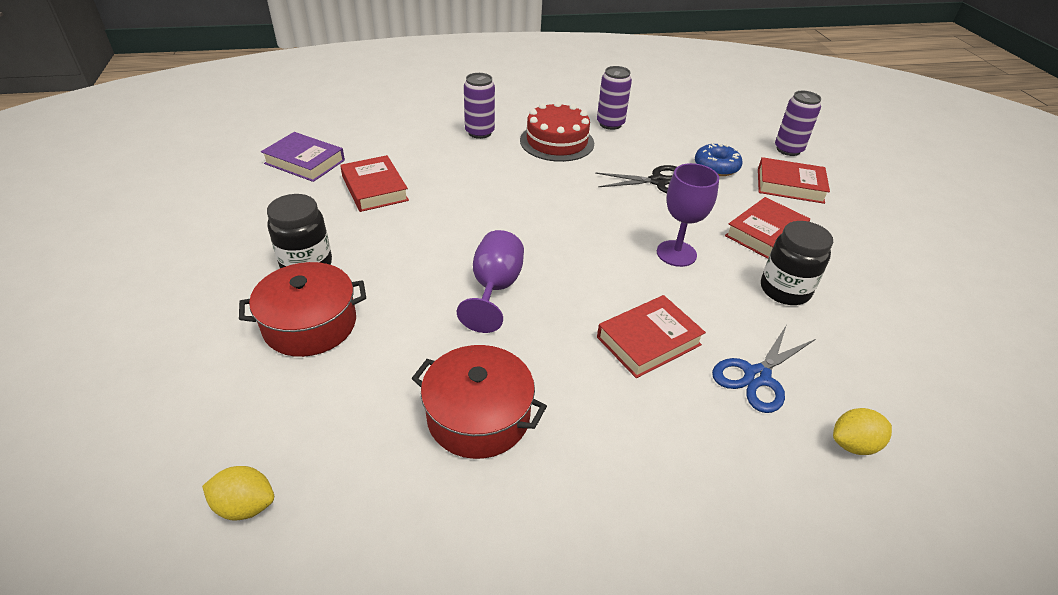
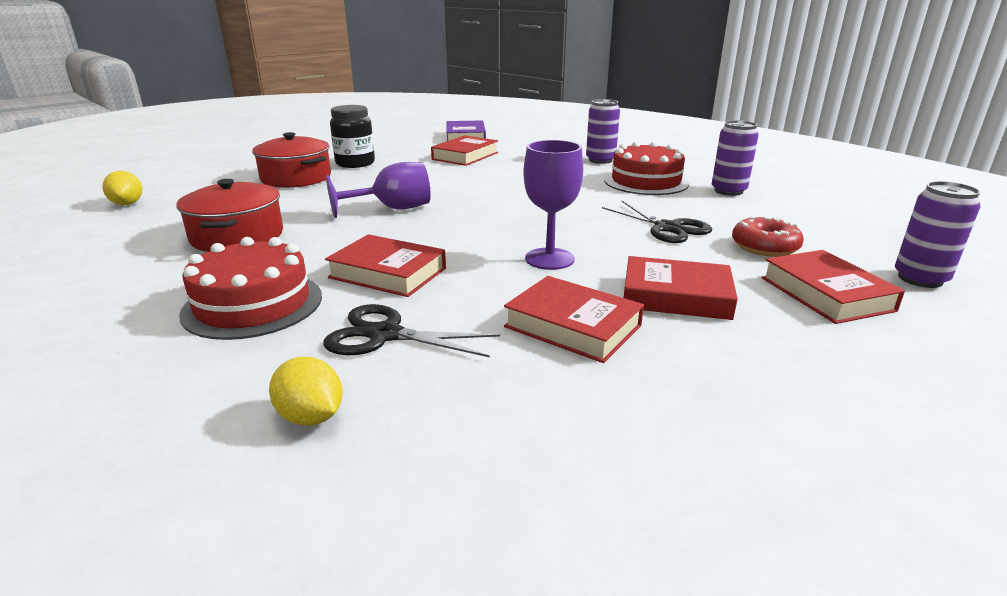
camera: 60 degrees right, 15 degrees down
blue donut [695,143,743,176] -> red donut [732,217,804,257]
blue scissors [712,326,815,413] -> black scissors [323,304,500,357]
black jar [761,221,833,305] -> red book [504,276,644,363]
none -> red cake [179,237,322,340]

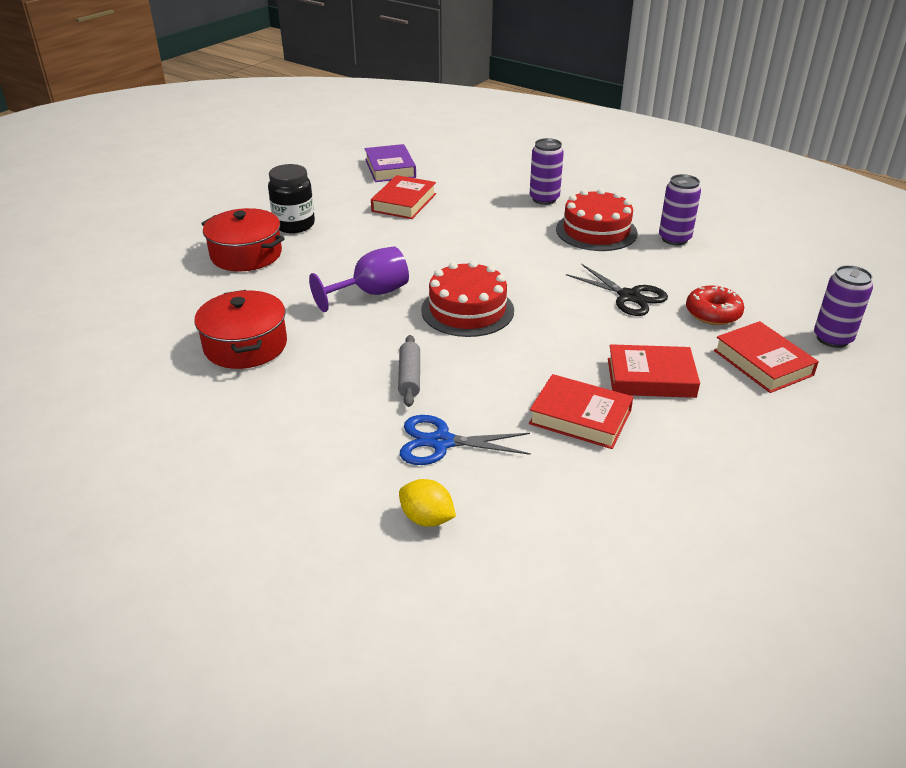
camera: 10 degrees left, 10 degrees up
yellow lemon [102,171,142,205] -> none
red cake [179,237,322,340] -> red cake moved to [421,261,514,337]
black scissors [323,304,500,357] -> blue scissors [400,415,531,465]
red book [325,234,446,297] -> grey rolling pin [398,335,420,407]
purple goblet [523,140,583,270] -> none

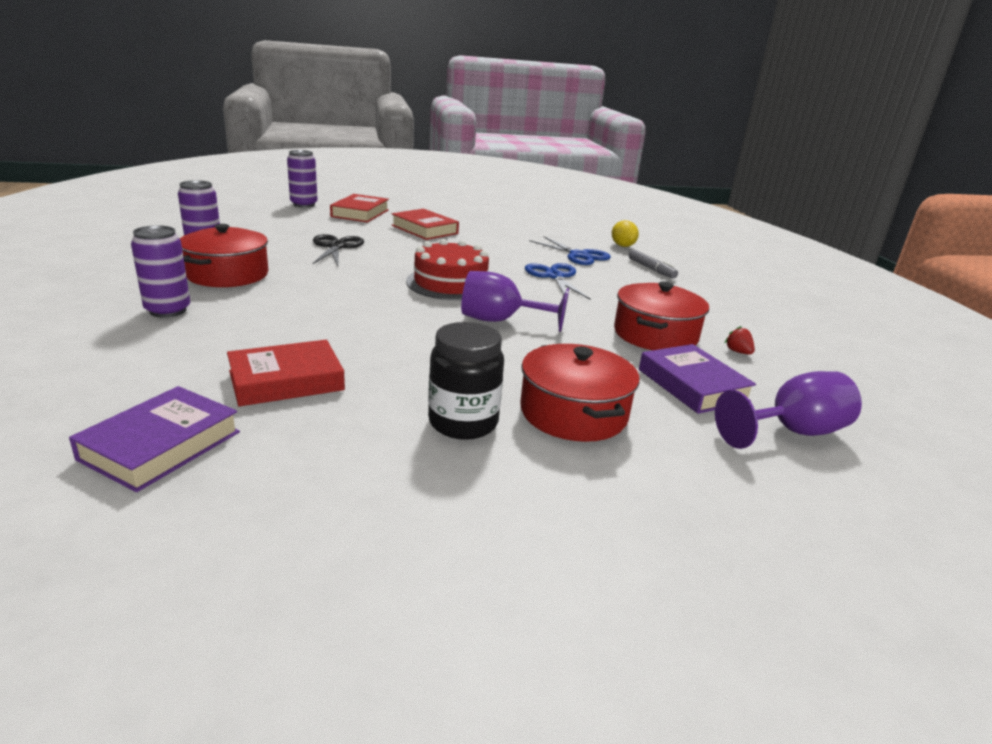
camera: 140 degrees left, 10 degrees down
grey rolling pin [398,335,420,407] -> blue scissors [525,263,591,300]
red book [529,374,633,449] -> none
red cake [556,188,638,251] -> red pot [180,224,268,287]
red donut [686,286,744,325] -> none
none -> grey marker [628,249,678,279]
none -> purple book [639,344,756,414]
none -> purple goblet [715,371,862,449]
none -> red strawberry [725,326,755,355]

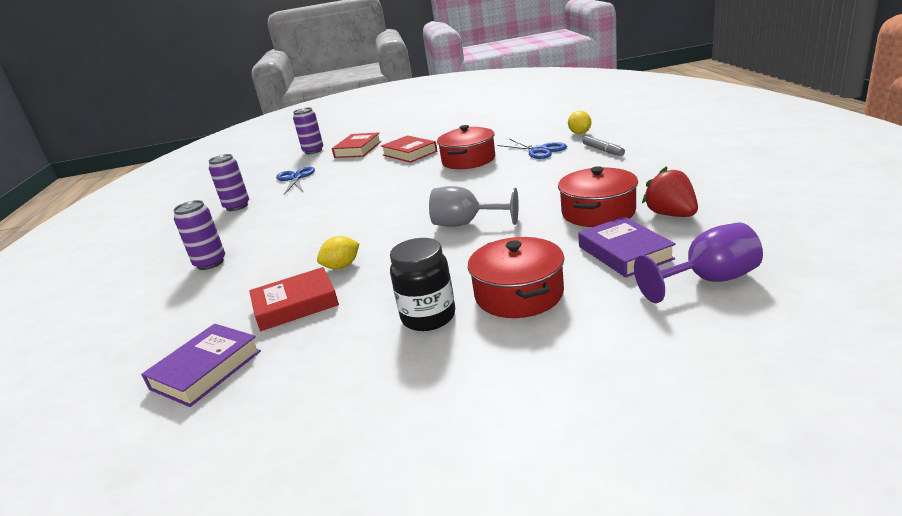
camera: 10 degrees right, 0 degrees up
red pot [180,224,268,287] -> red pot moved to [437,125,495,169]
black scissors [312,234,364,266] -> none
red cake [406,239,489,300] -> none
purple goblet [461,271,569,332] -> grey goblet [429,186,519,227]
blue scissors [525,263,591,300] -> blue scissors moved to [276,167,315,195]
red strawberry [725,326,755,355] -> red strawberry [642,166,698,217], size x2.12
none -> yellow lemon [317,236,360,269]

